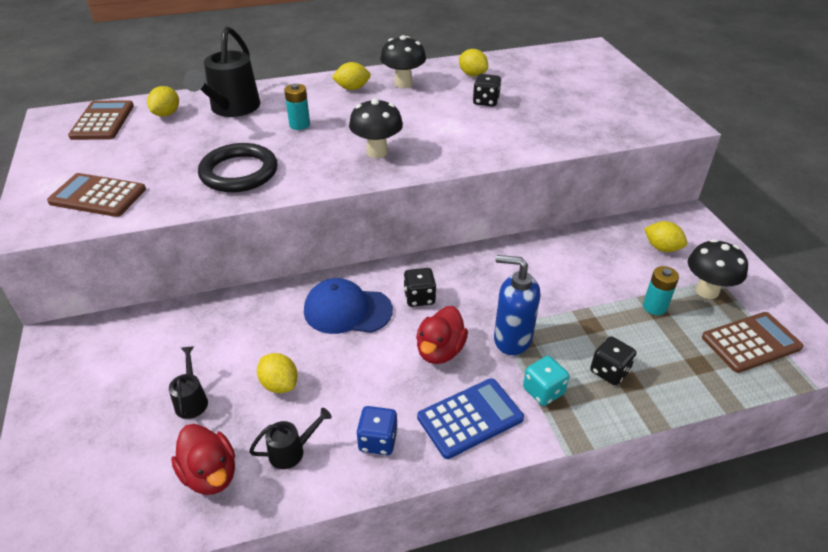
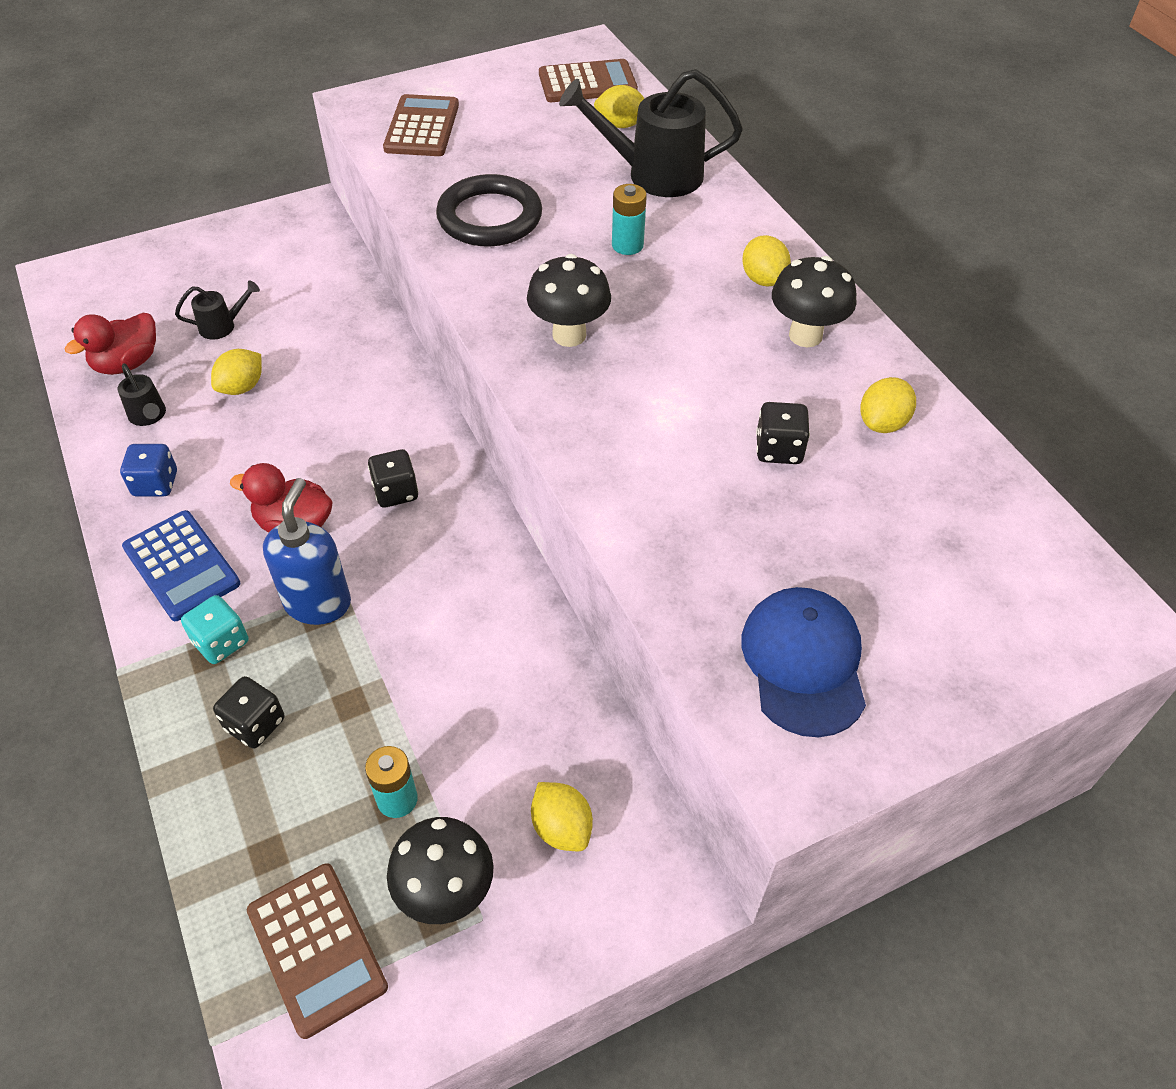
camera: 80 degrees right, 10 degrees up
blue cap [304,278,393,334] -> blue cap moved to [741,587,866,737]
yellow lemon [644,221,687,252] -> yellow lemon turned 60 degrees counterclockwise [531,782,593,851]

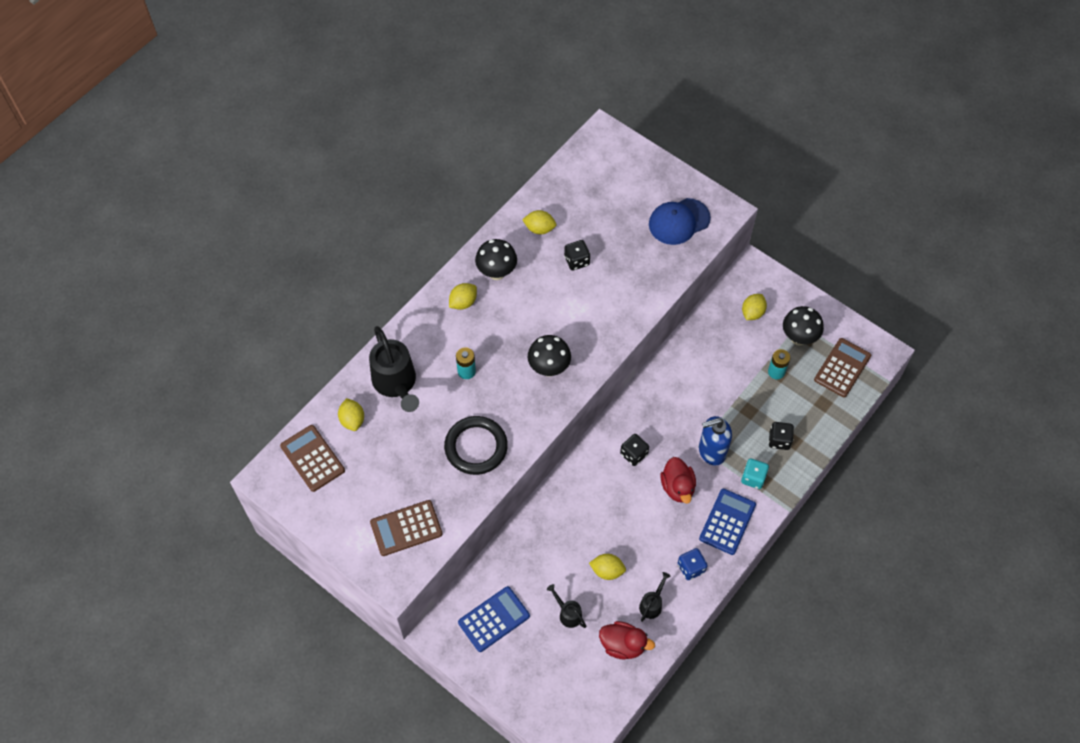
camera: 115 degrees left, 10 degrees up
none -> blue calculator [458,586,530,652]

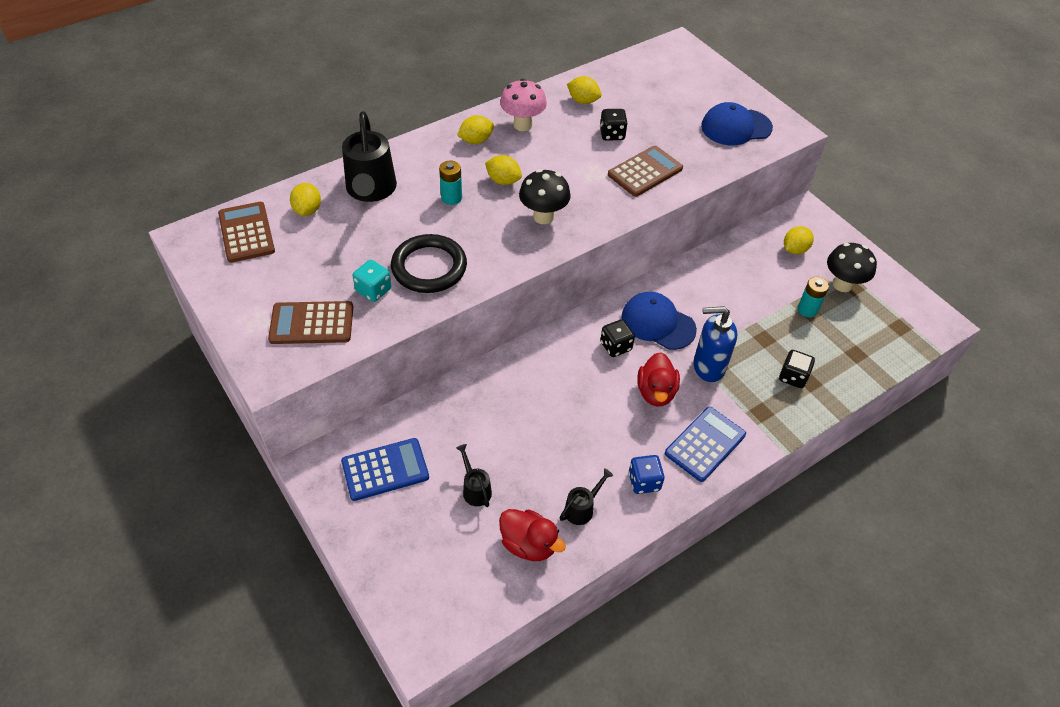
camera: 15 degrees right, 10 degrees down
black mushroom [475,239,517,280] -> pink mushroom [500,79,547,131]
yellow lemon [589,554,626,580] -> yellow lemon moved to [485,155,522,185]
turquoise dice [741,459,769,489] -> turquoise dice moved to [353,260,391,302]
brown calculator [814,338,871,397] -> brown calculator moved to [608,146,683,197]
none -> blue cap [621,292,697,350]

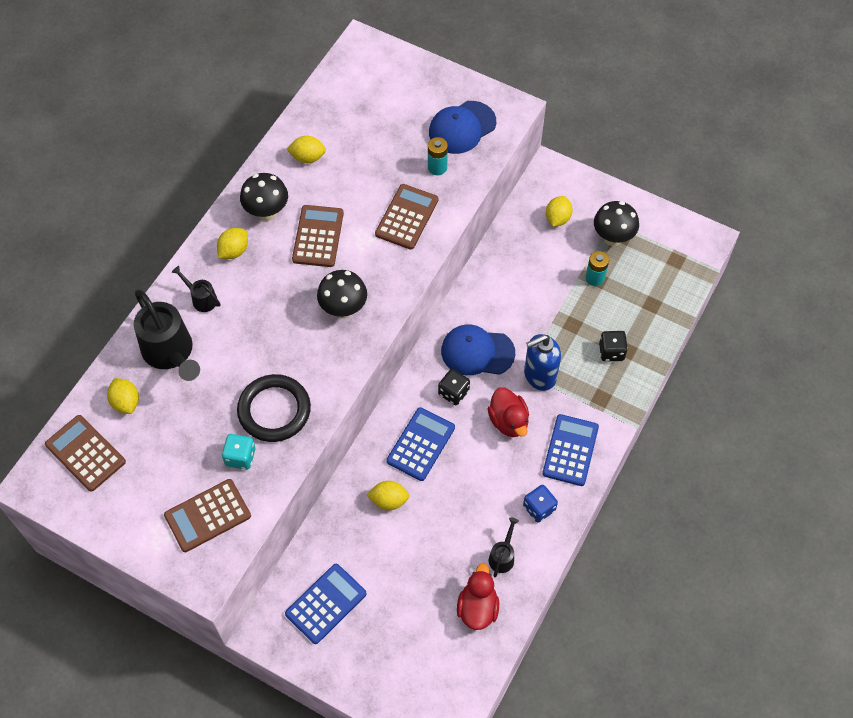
camera: 25 degrees left, 10 degrees up
turquoise battery [439,161,462,205] -> turquoise battery moved to [428,137,448,175]
black watering can [456,444,492,507] -> black watering can moved to [172,266,221,312]
yellow lemon [485,155,522,185] -> yellow lemon moved to [367,481,409,510]
red duck [499,509,566,561] -> red duck turned 90 degrees counterclockwise [457,563,499,630]
pink mushroom [500,79,547,131] -> black mushroom [240,173,288,221]
black dice [600,109,628,141] -> none
none -> brown calculator [292,205,344,267]
none -> blue calculator [386,407,455,481]

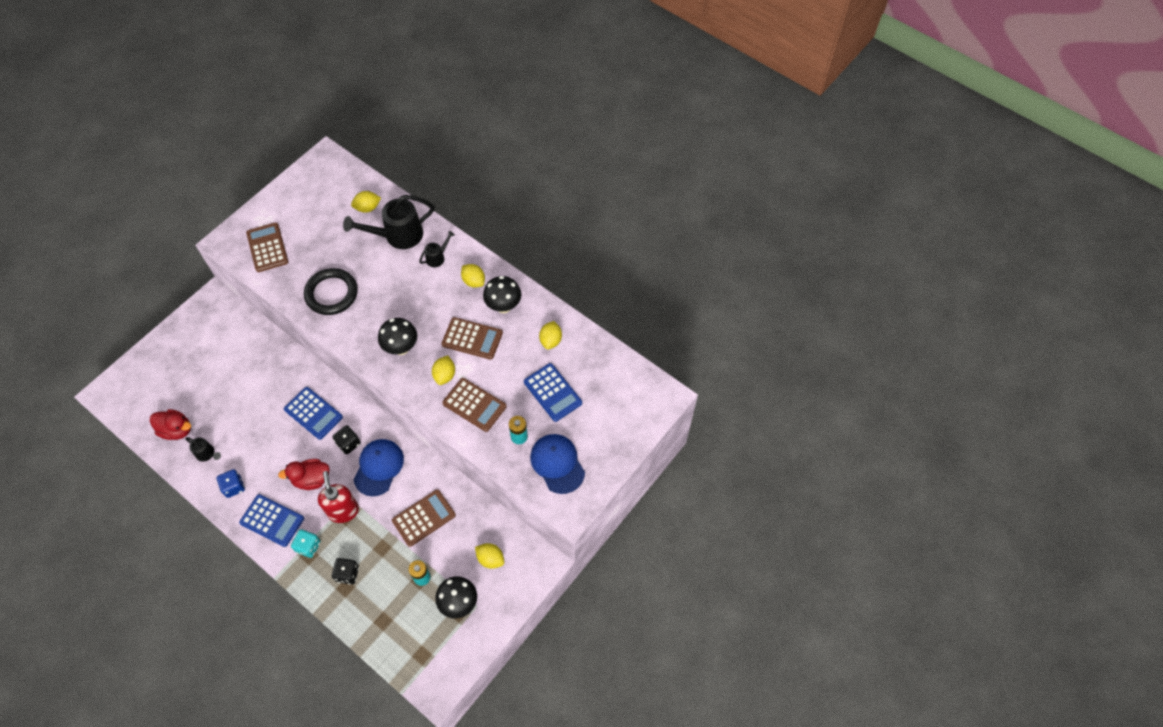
camera: 100 degrees right, 0 degrees up
brown calculator [45,415,126,492] -> brown calculator moved to [392,489,456,547]
turquoise dice [222,434,255,470] -> turquoise dice moved to [291,529,320,558]
blue calculator [285,564,367,644] -> blue calculator moved to [524,363,582,422]
yellow lemon [367,481,409,510] -> yellow lemon moved to [432,355,455,385]
blue soap dispenser [524,334,561,391] -> red soap dispenser [318,471,359,523]

